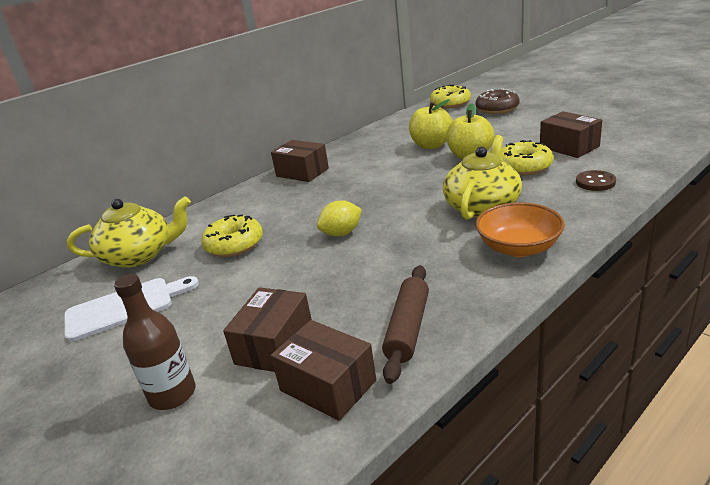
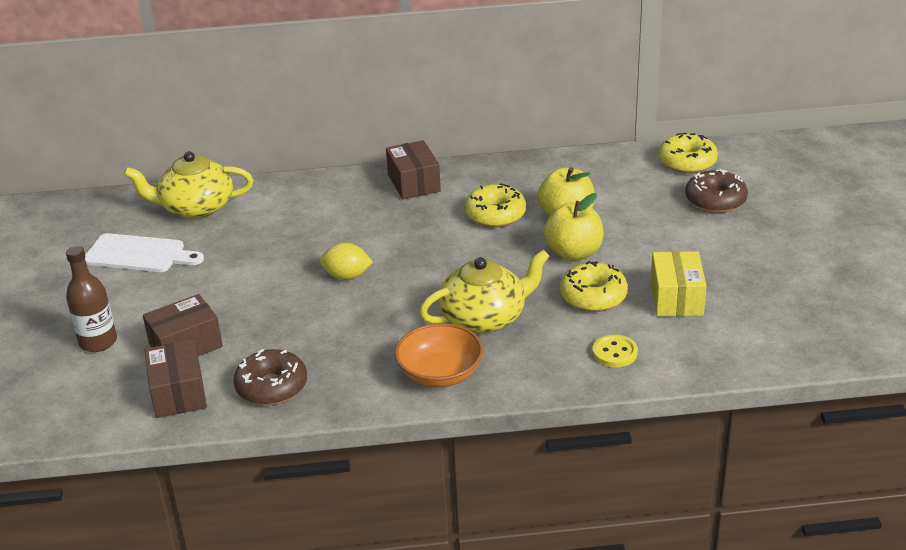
camera: 35 degrees right, 5 degrees up
yellow teapot [67,196,191,268] -> yellow teapot turned 150 degrees clockwise [124,151,253,219]
yellow donut [201,215,263,257] -> yellow donut moved to [465,183,526,227]
brown rolling pin [382,265,429,384] -> brown donut [234,349,307,405]
brown box [540,111,602,158] -> yellow box [651,251,706,316]
brown button [576,170,616,191] -> yellow button [592,334,638,367]

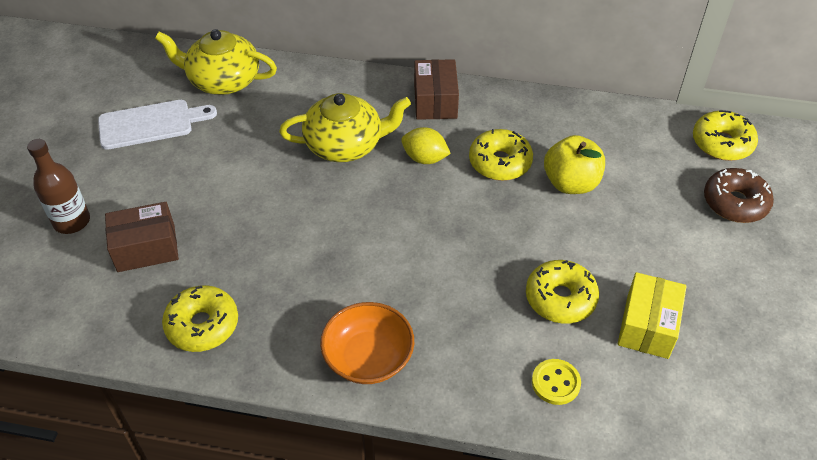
camera: 15 degrees right, 15 degrees up
white cutting board [85,233,204,272] -> white cutting board turned 45 degrees counterclockwise [98,100,217,150]
brown box [145,339,207,418] -> none
brown donut [234,349,307,405] -> yellow donut [162,285,238,352]
yellow lemon [320,243,373,280] -> yellow lemon moved to [401,127,451,164]
yellow teapot [419,250,550,333] -> yellow teapot moved to [279,93,411,162]
yellow apple [544,193,604,261] -> none

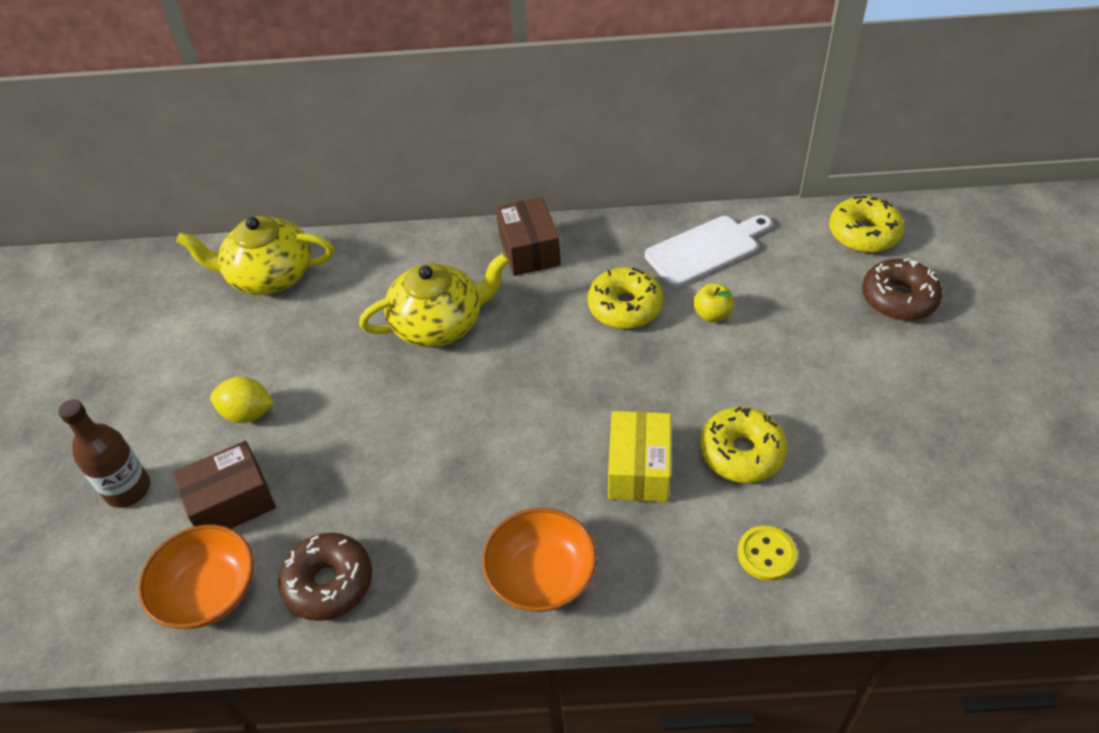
camera: 10 degrees left, 0 degrees up
white cutting board [98,100,217,150] -> white cutting board moved to [645,215,772,287]
yellow donut [162,285,238,352] -> brown donut [278,533,372,621]
yellow lemon [401,127,451,164] -> yellow lemon moved to [210,377,274,423]
yellow apple [544,135,605,194] -> yellow apple [693,283,733,322], size x0.57
yellow box [618,272,687,359] -> yellow box moved to [608,411,671,502]
none -> orange bowl [138,525,254,629]

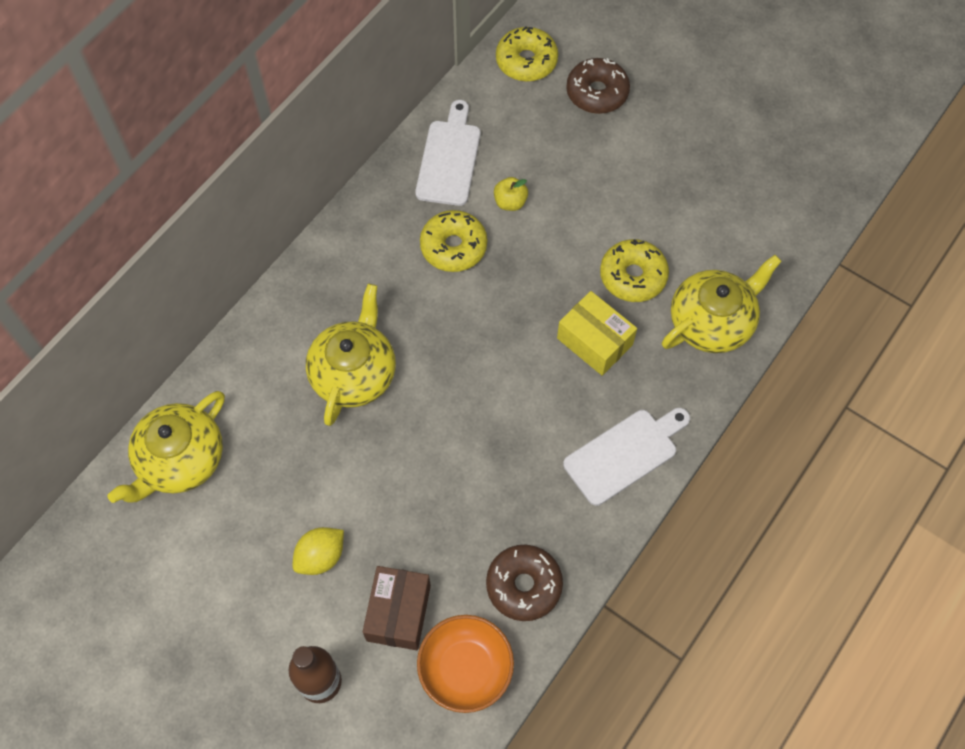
camera: 55 degrees left, 15 degrees up
orange bowl [482,508,597,612] -> white cutting board [563,408,690,506]
brown box [496,197,561,276] -> none
yellow button [737,526,797,581] -> yellow teapot [662,255,782,353]

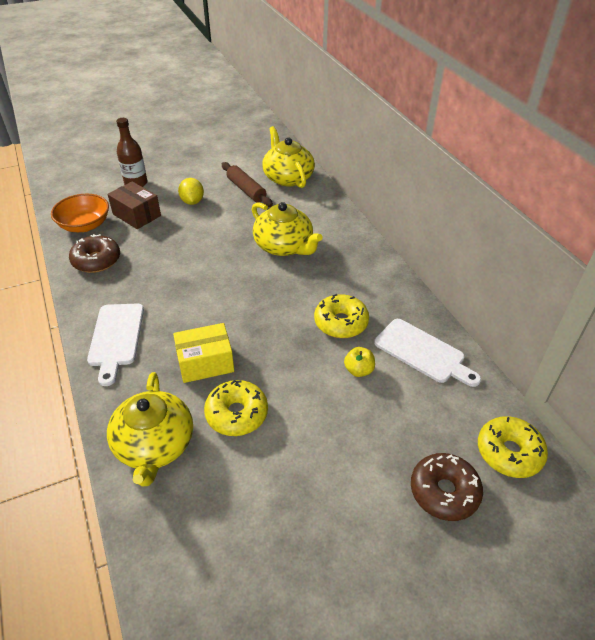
camera: 120 degrees right, 20 degrees down
none -> brown rolling pin [222,162,273,207]

